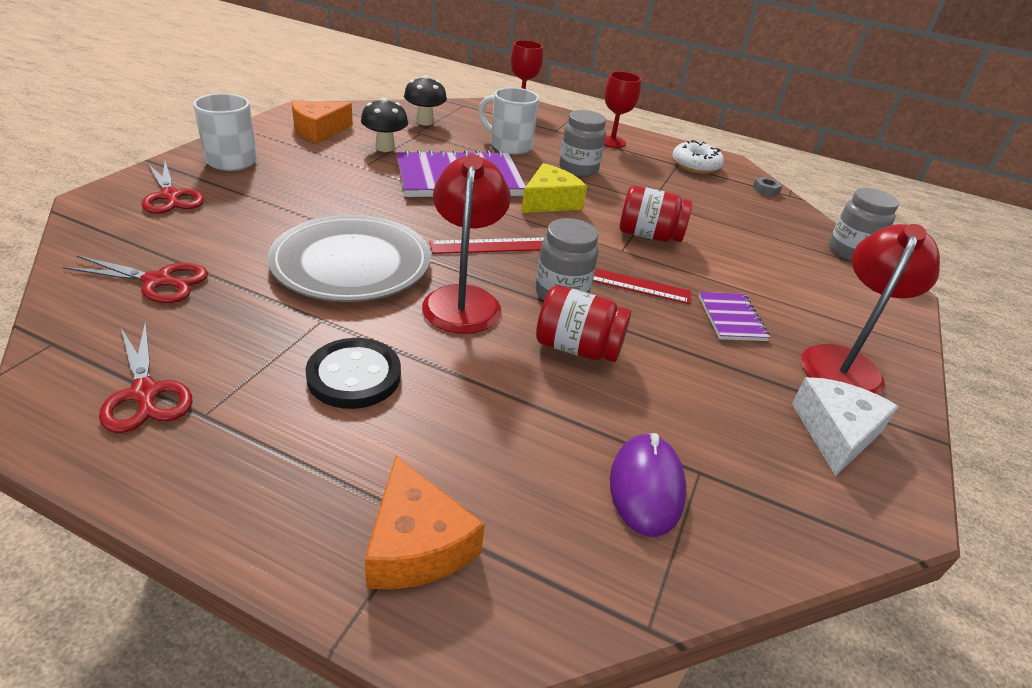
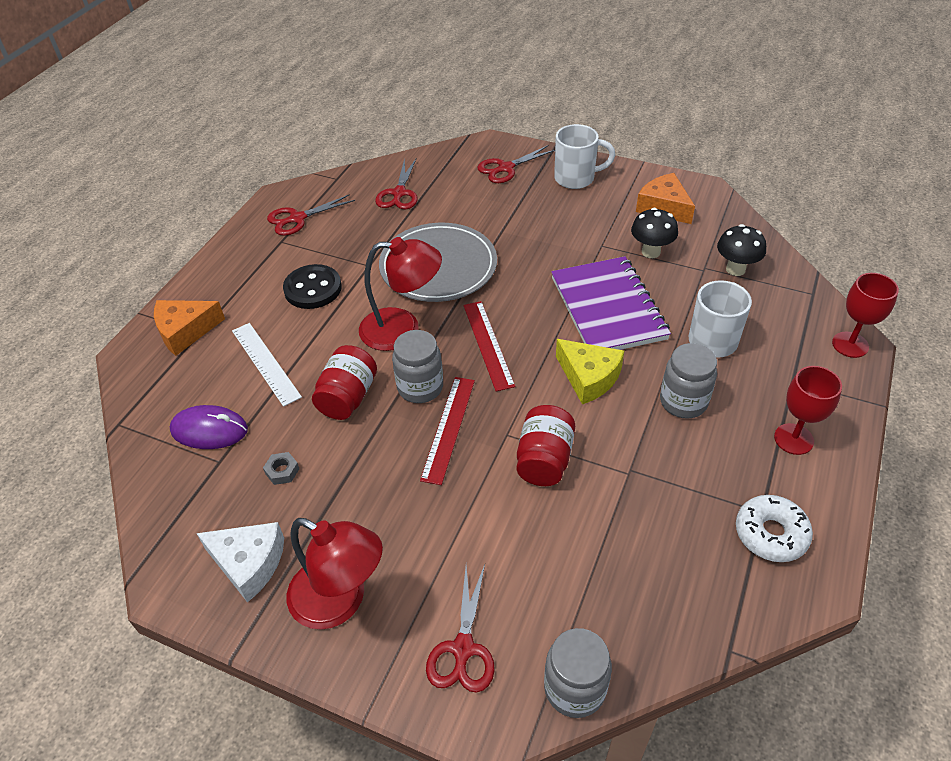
camera: 95 degrees right, 10 degrees up
purple notebook [699,292,770,341] -> none
grey nut [753,176,782,197] -> grey nut moved to [263,452,299,485]
none -> white ruler [232,323,302,407]
none -> red scissors [426,564,495,693]

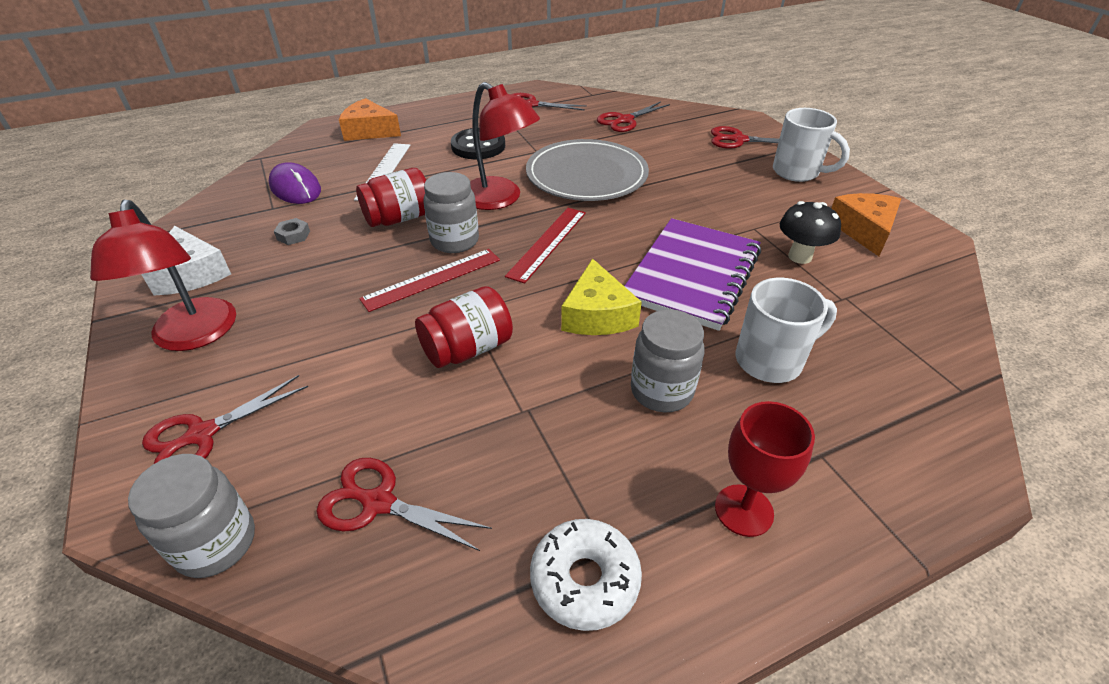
camera: 40 degrees right, 5 degrees down
black mushroom [717,224,766,276] -> none
red goblet [832,273,899,358] -> none
none -> red scissors [316,458,492,551]

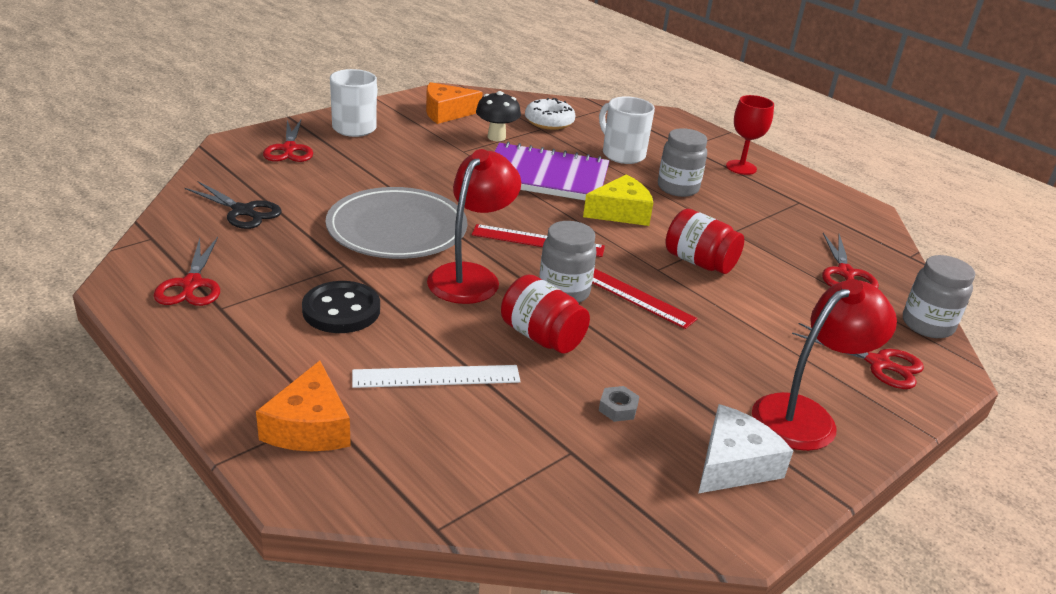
camera: 110 degrees left, 10 degrees down
purple mouse [269,162,321,204] -> none
white donut [530,519,642,631] -> white donut moved to [525,98,576,130]
red scissors [597,101,670,132] -> black scissors [185,181,281,229]

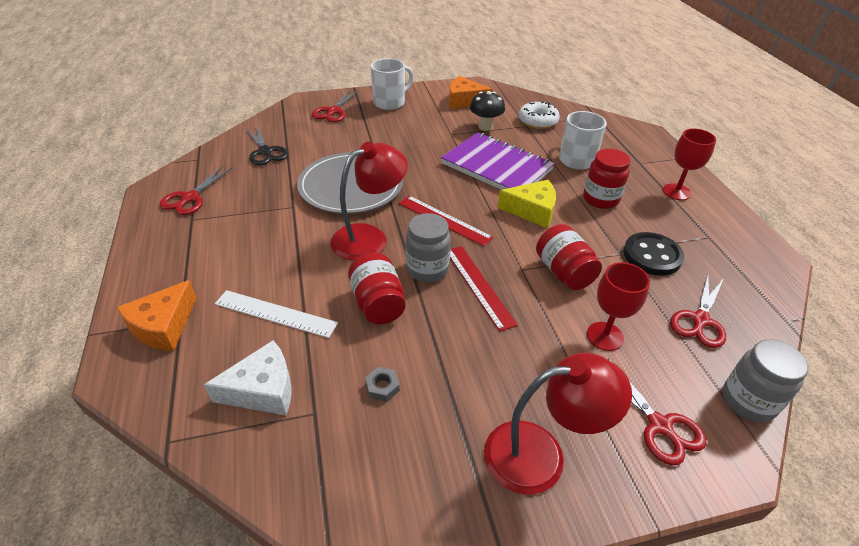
camera: 30 degrees right, 10 degrees up
black button [302,281,380,333] -> black button moved to [623,232,684,276]
grey jar [658,128,707,197] -> red jar [583,149,631,209]
white cheese [698,404,793,493] -> white cheese moved to [204,340,292,415]
none -> red goblet [587,262,650,351]

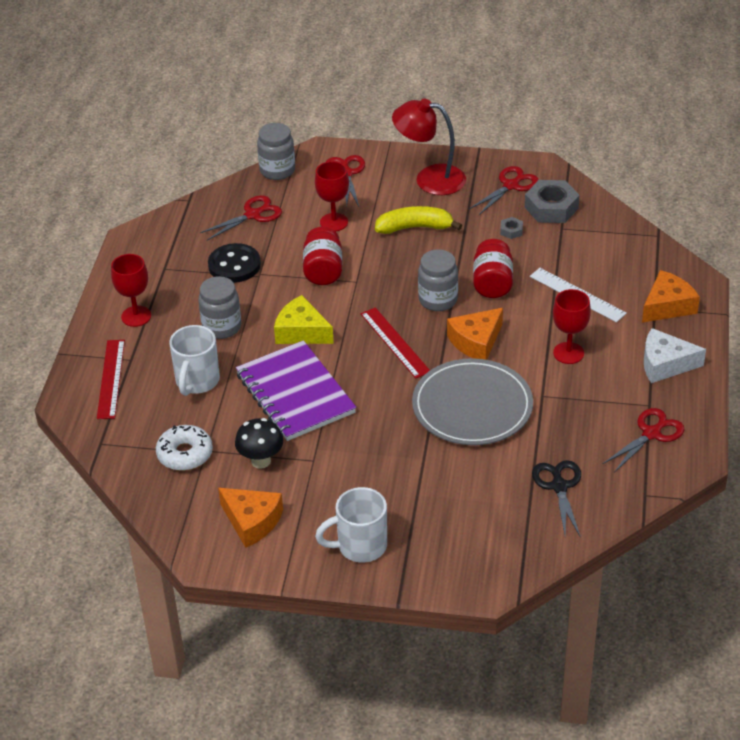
camera: 155 degrees left, 0 degrees up
white cheese [204,340,292,415] -> white cheese moved to [644,328,706,383]
red scissors [312,90,359,122] -> red scissors moved to [469,166,539,215]
red lamp [330,142,408,261] -> orange cheese [447,308,503,360]
red ruler [450,246,518,332] -> red ruler moved to [97,340,125,419]
red jar [583,149,631,209] -> grey jar [198,276,241,339]
none -> yellow banana [375,206,462,234]
none -> grey nut [525,180,579,223]
none -> red goblet [553,289,591,364]

